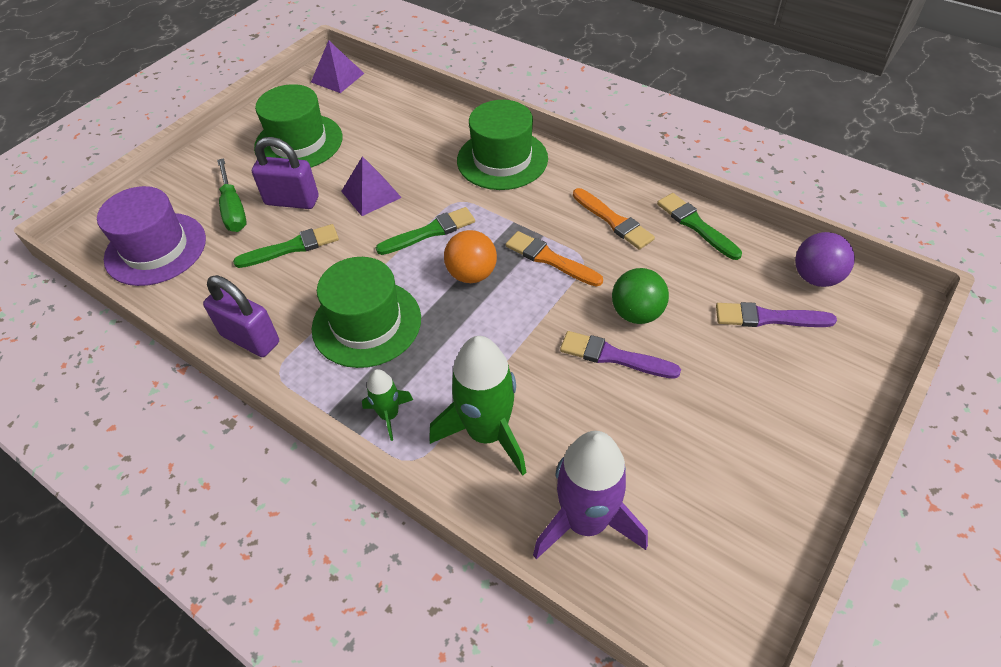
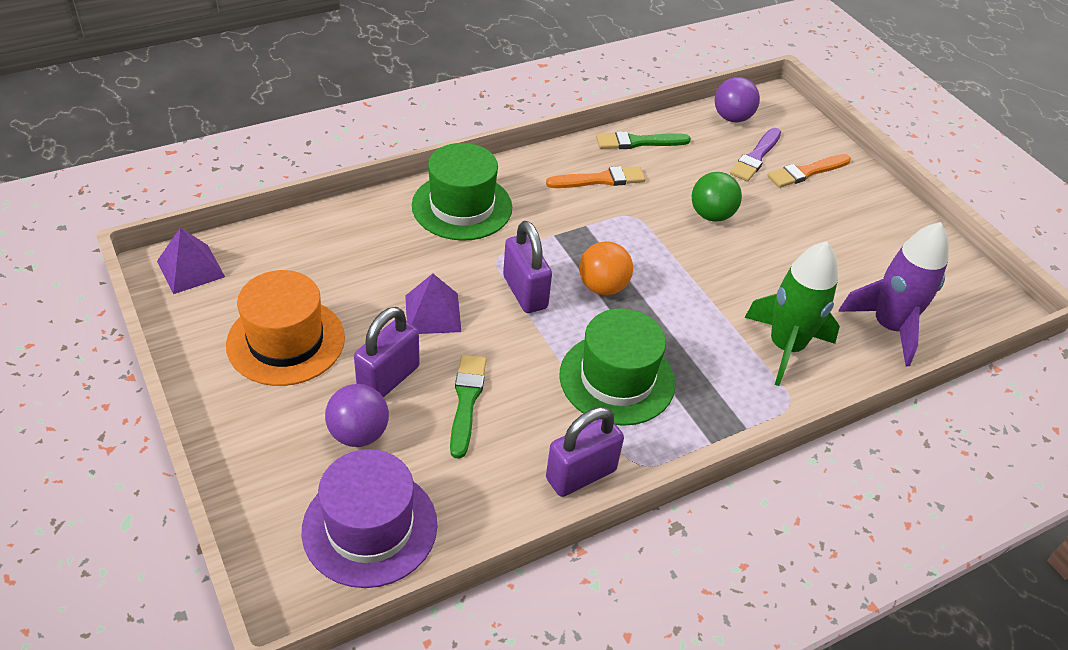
camera: 70 degrees left, 5 degrees down
green screwdriver [217,158,247,232] -> purple ball [325,384,389,447]
green hat [254,84,342,167] -> orange hat [226,270,345,386]
green rocket [362,369,413,441] -> none
green brush [376,207,475,255] -> purple padlock [503,221,552,313]
orange brush [506,231,603,287] -> orange brush moved to [768,154,851,188]
purple brush [560,331,681,379] -> none

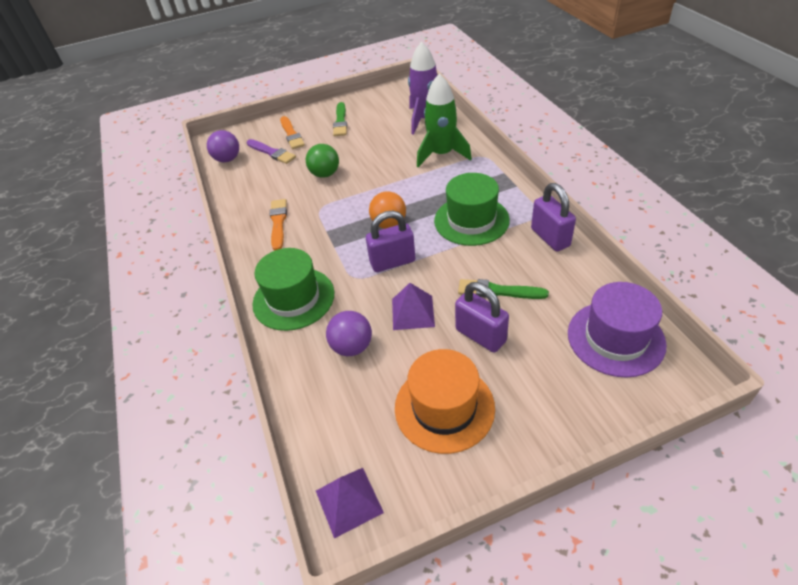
camera: 75 degrees left, 0 degrees up
purple ball [325,384,389,447] -> purple ball moved to [326,311,372,356]
green brush [596,131,691,149] -> green brush moved to [333,102,347,136]

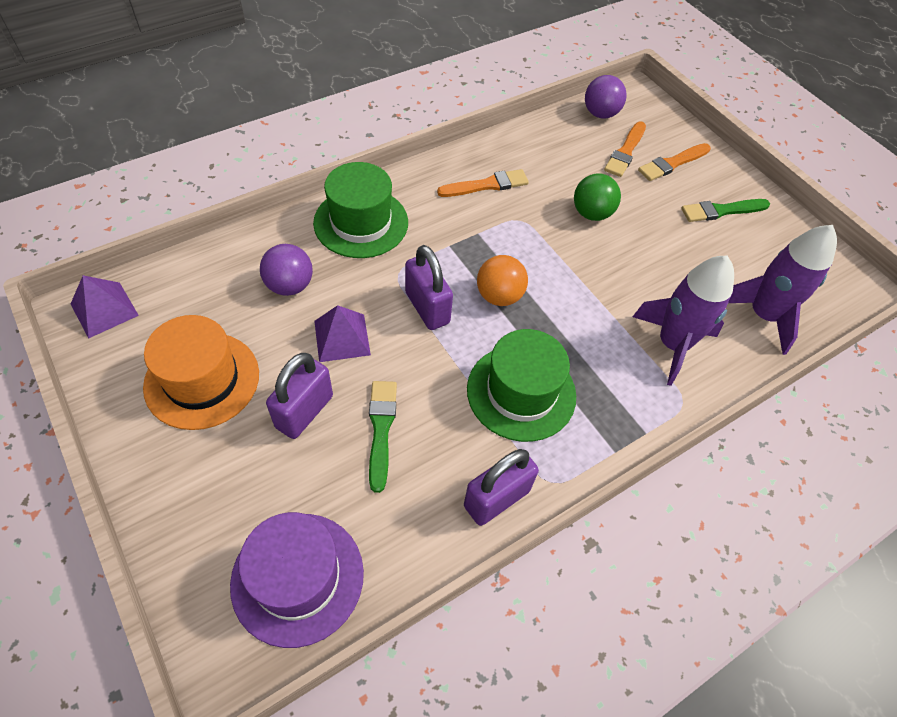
camera: 70 degrees right, 10 degrees up
purple brush [247,139,296,164] -> orange brush [604,121,646,177]
green rocket [417,74,472,167] -> purple rocket [633,255,734,386]

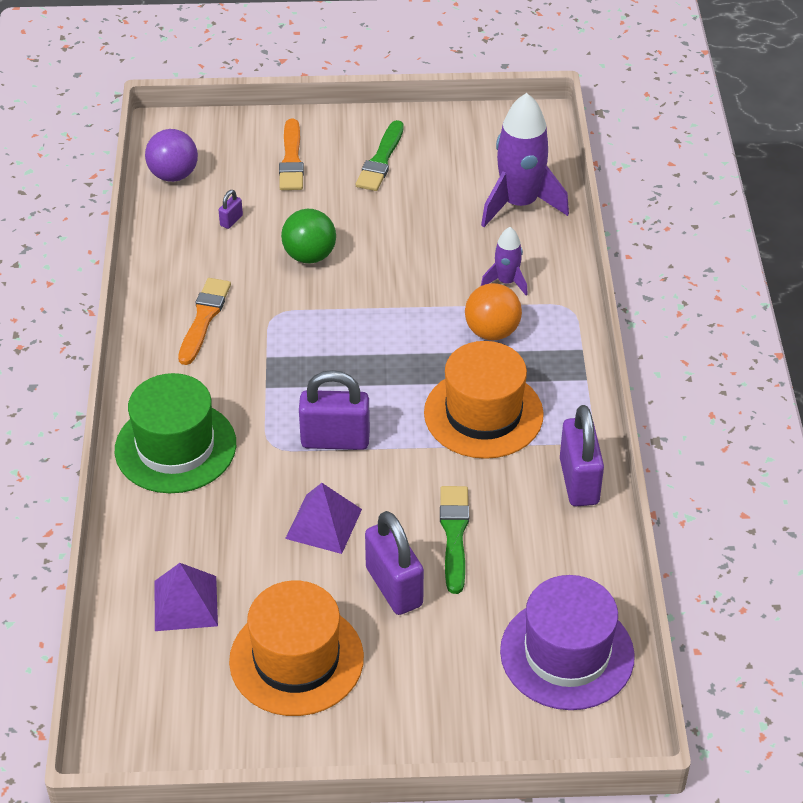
camera: 55 degrees left, 10 degrees down
purple pyramid [71,275,139,339] -> purple pyramid moved to [154,563,218,631]
purple ball [260,244,313,296] -> none
green brush [369,381,397,493] -> green brush turned 60 degrees clockwise [440,486,469,594]
green hat [467,329,576,442] -> orange hat [424,341,544,459]
orange ball [477,255,528,306] -> orange ball moved to [465,283,522,340]
orange brush [604,121,646,177] -> none
purple rocket [633,255,734,386] -> purple rocket [481,227,528,296], size x0.51
none -> purple padlock [219,190,243,229]

